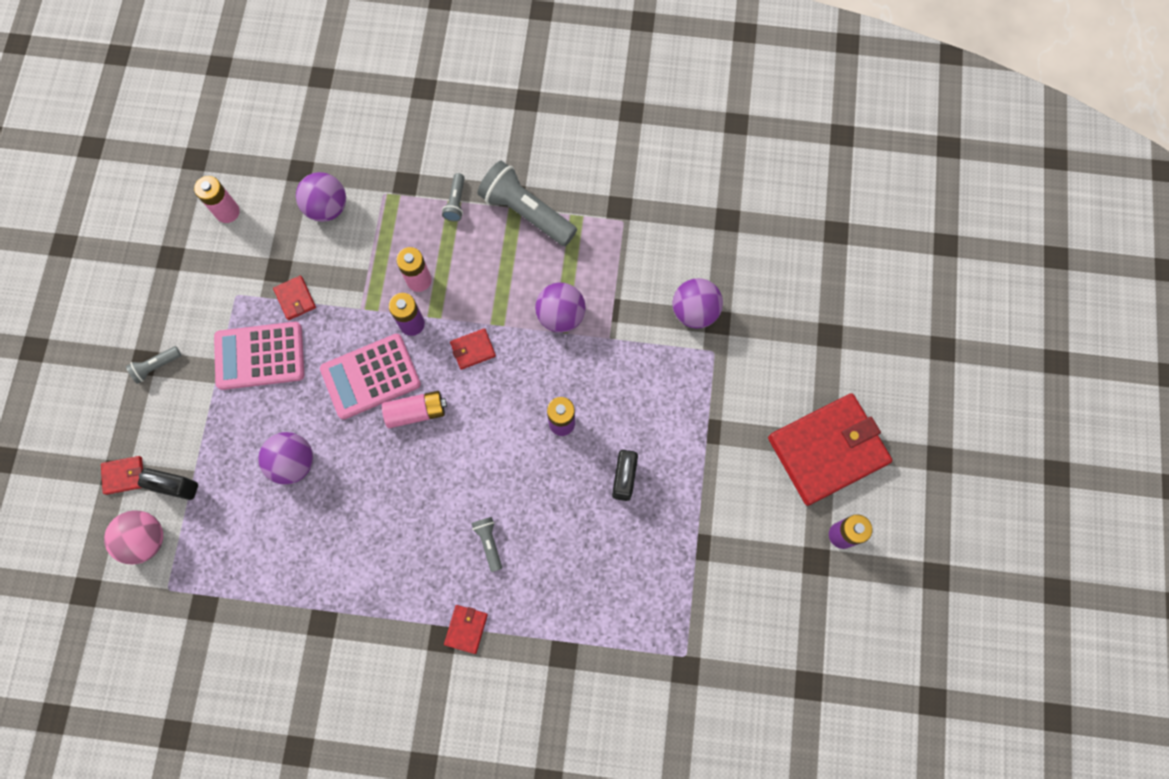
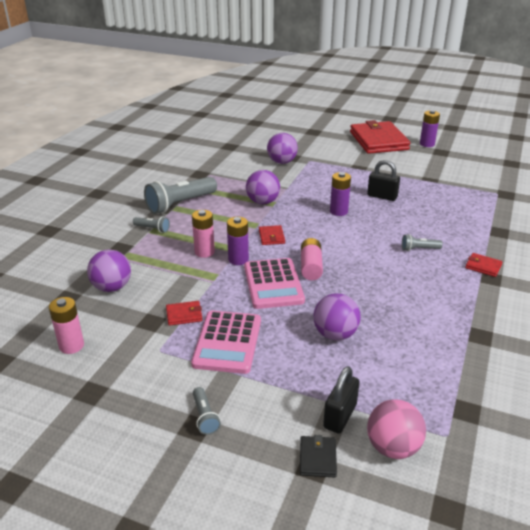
camera: 75 degrees left, 40 degrees down
red wallet [101,456,143,495] -> black wallet [300,435,337,477]

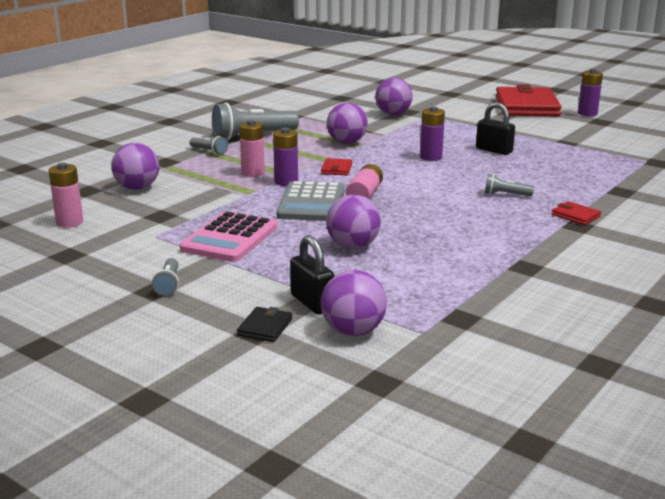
camera: 15 degrees right, 10 degrees down
red wallet [166,301,202,326] -> none
pink calculator [244,258,305,309] -> grey calculator [277,181,345,221]
black padlock [323,366,360,434] -> black padlock turned 75 degrees counterclockwise [290,235,334,314]
pink ball [367,400,426,459] -> purple ball [321,270,387,336]

